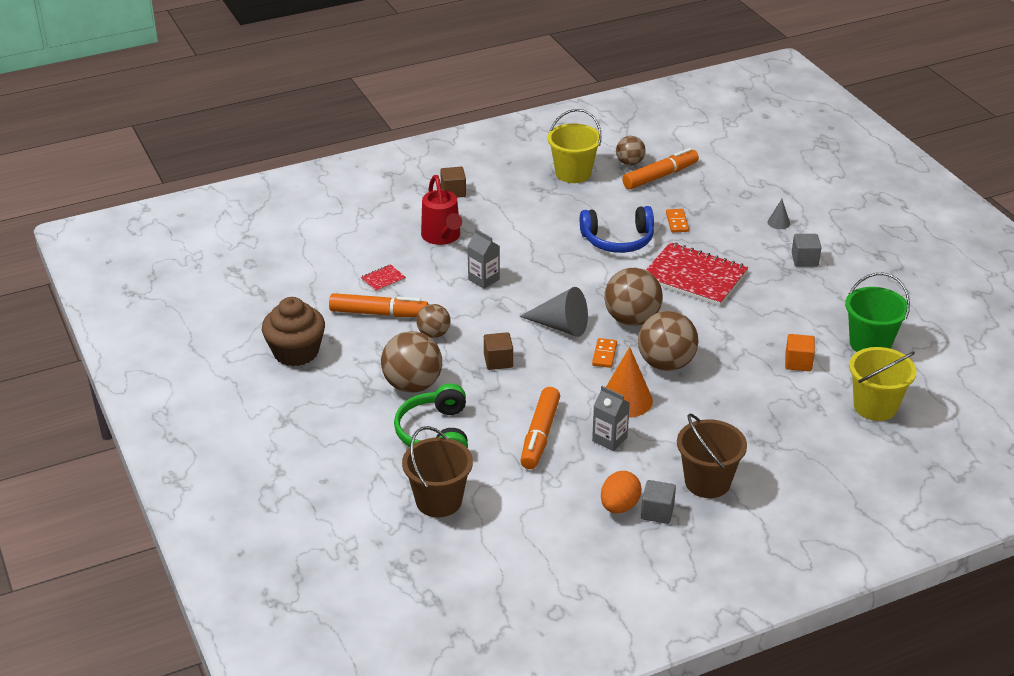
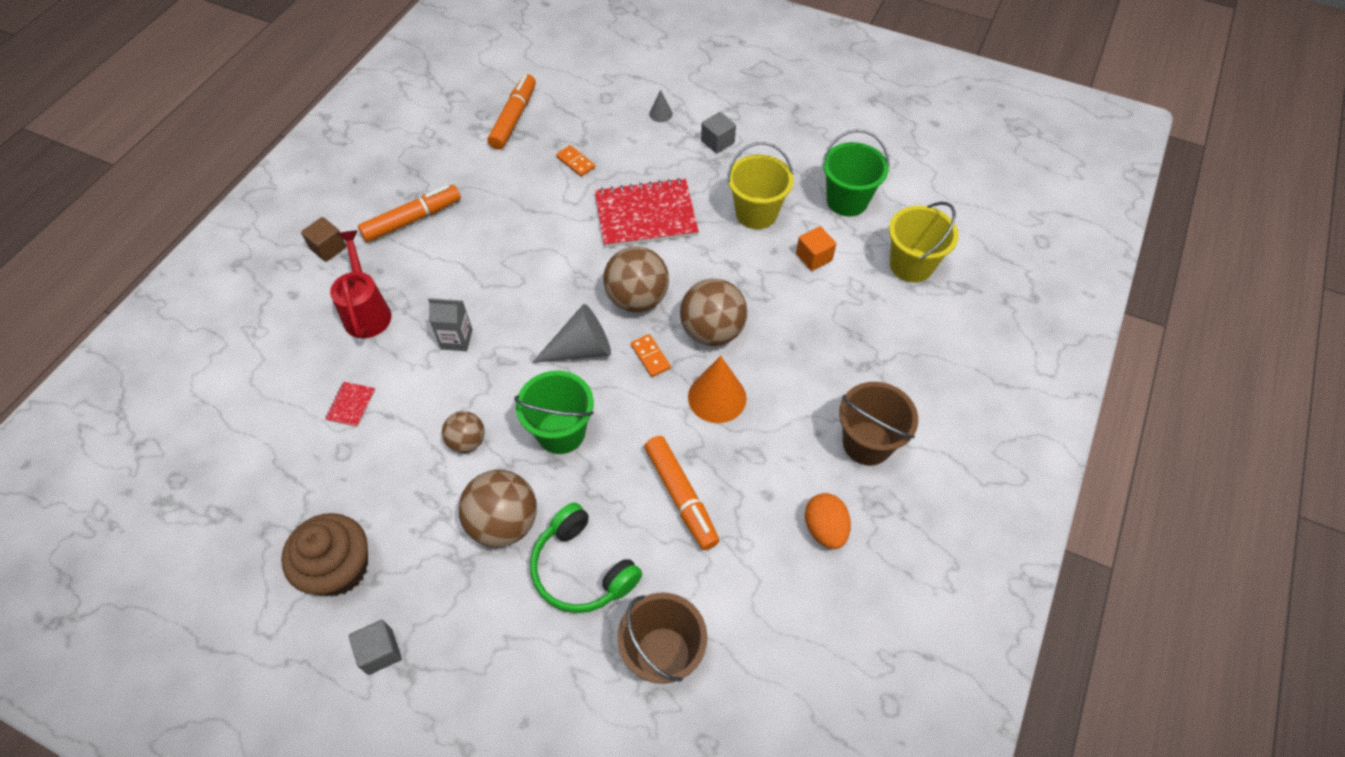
camera: 40 degrees left, 20 degrees up
orange marker [329,293,429,317] -> orange marker moved to [358,185,461,242]
red watering can [421,175,462,245] -> red watering can turned 135 degrees counterclockwise [330,230,392,338]
brown cube [484,332,513,370] -> green bucket [514,371,594,454]
yellow bucket [547,109,602,183] -> yellow bucket moved to [727,142,794,229]
blue headphones [580,206,654,253] -> none
grey carton [592,386,630,451] -> none
brown ball [616,136,645,165] -> none
grey cube [641,480,676,524] -> grey cube moved to [349,620,401,675]

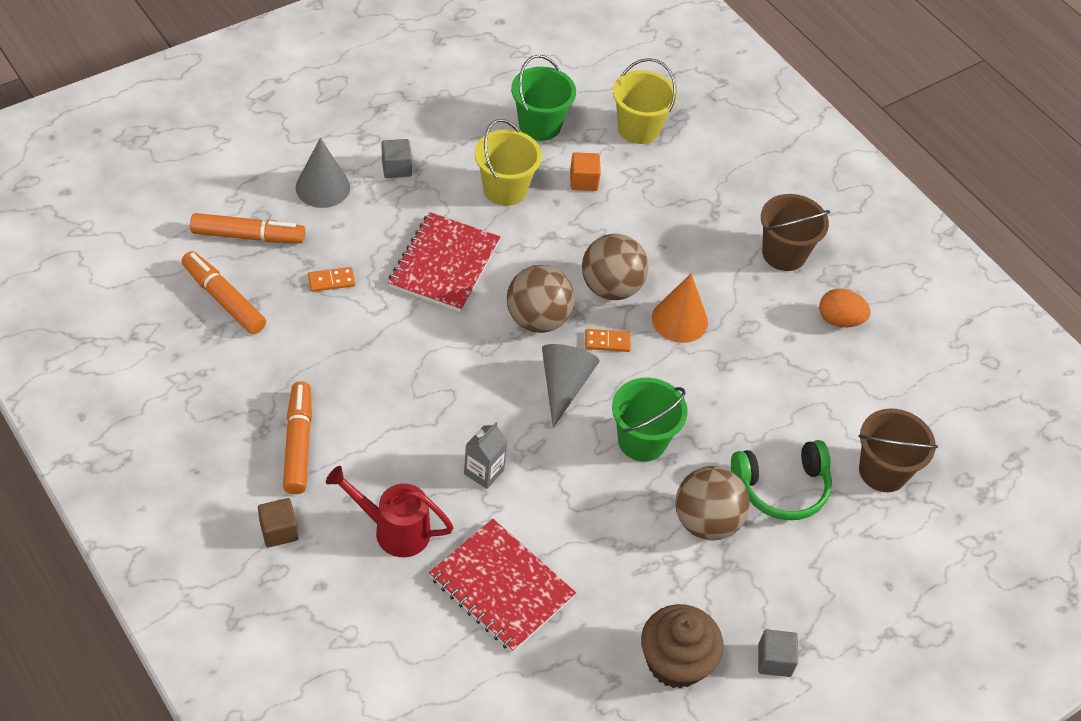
camera: 65 degrees left, 5 degrees down
red notebook [325,382,375,427] -> red notebook [429,519,576,653], size x2.41
brown ball [442,411,485,453] -> none
orange marker [644,436,720,550] -> orange marker moved to [190,213,305,243]
grey cone [649,90,673,122] -> grey cone [296,138,350,208], size x2.01

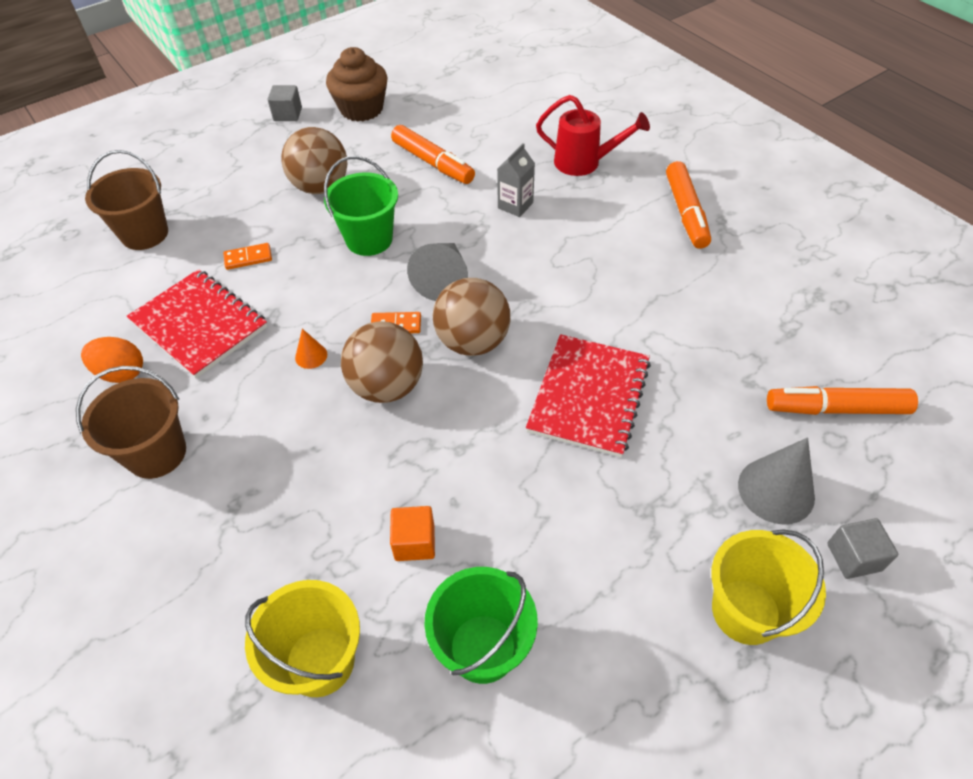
camera: 175 degrees left, 0 degrees up
orange marker [182,251,266,334] -> orange marker moved to [391,125,475,184]
brown cube [258,498,298,548] -> none
orange domino [308,267,355,292] -> orange domino moved to [223,243,272,270]
grey cube [382,139,412,178] -> grey cube moved to [827,518,898,579]
red notebook [429,519,576,653] -> red notebook moved to [127,269,268,378]
yellow bucket [474,119,542,206] -> yellow bucket moved to [711,529,826,645]
orange cone [652,273,708,343] -> orange cone [295,329,327,369], size x0.50
green headphones [731,440,832,520] -> none

